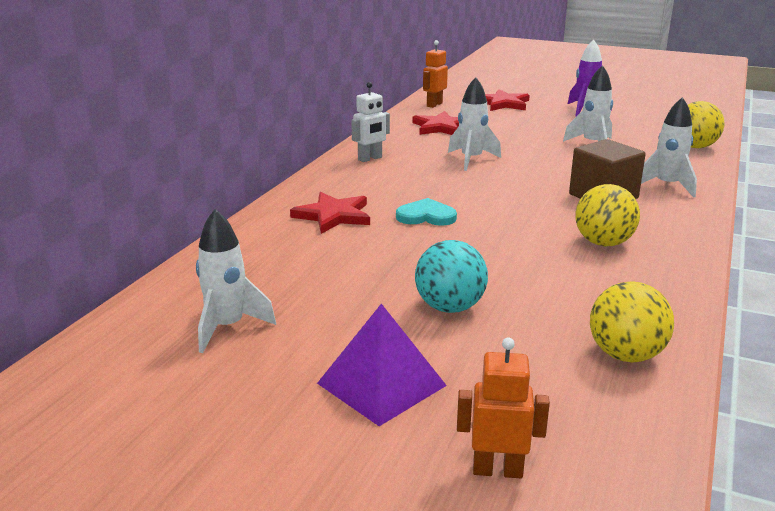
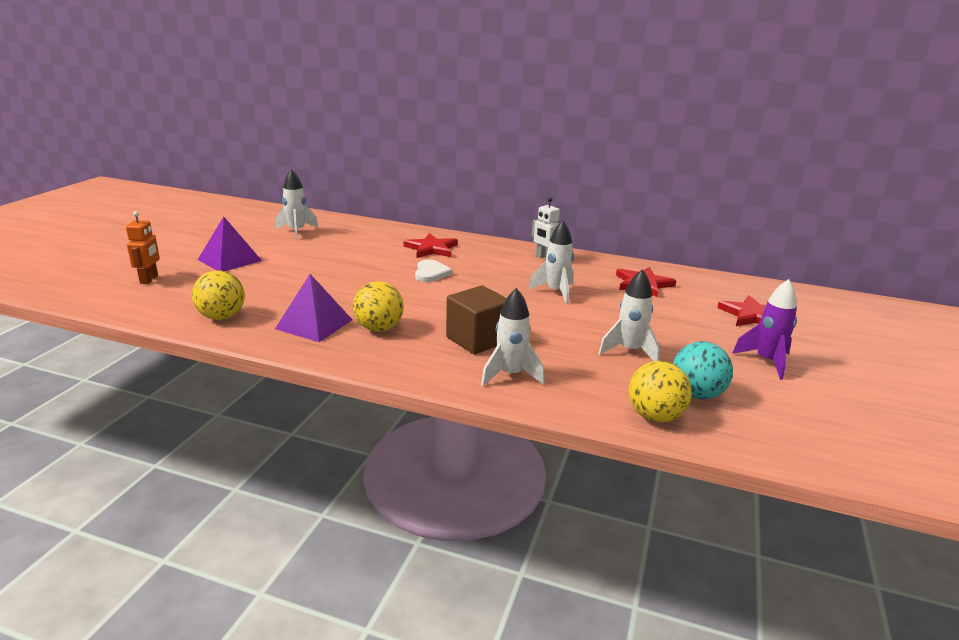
camera: 85 degrees right, 0 degrees up
turquoise heart [396,198,457,226] -> white heart [415,260,452,282]
turquoise ball [415,240,488,313] -> turquoise ball moved to [673,341,733,399]
orange robot [423,40,448,108] -> none
none -> purple pyramid [275,274,352,342]

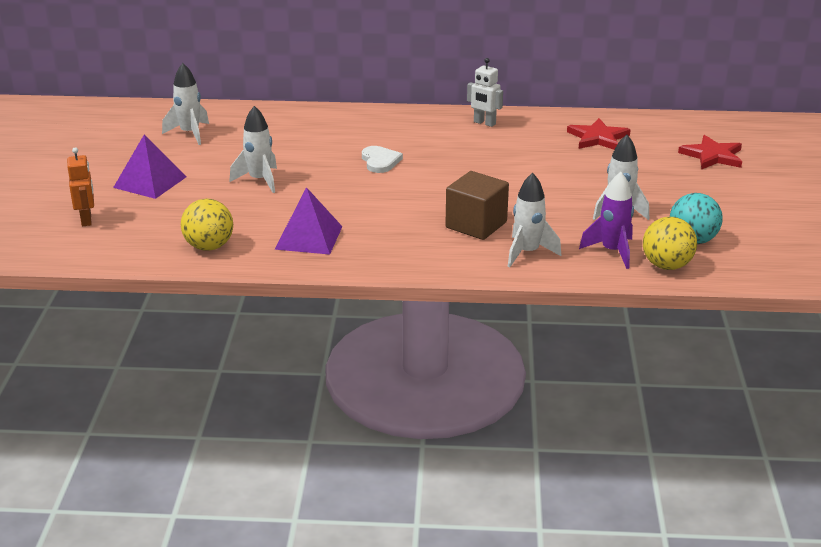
camera: 15 degrees left, 5 degrees up
yellow ball [353,281,404,331] -> none
red star [404,233,458,258] -> none
white rocket [528,221,574,304] -> white rocket moved to [229,106,277,193]
purple rocket [732,279,797,380] -> purple rocket moved to [579,172,634,269]

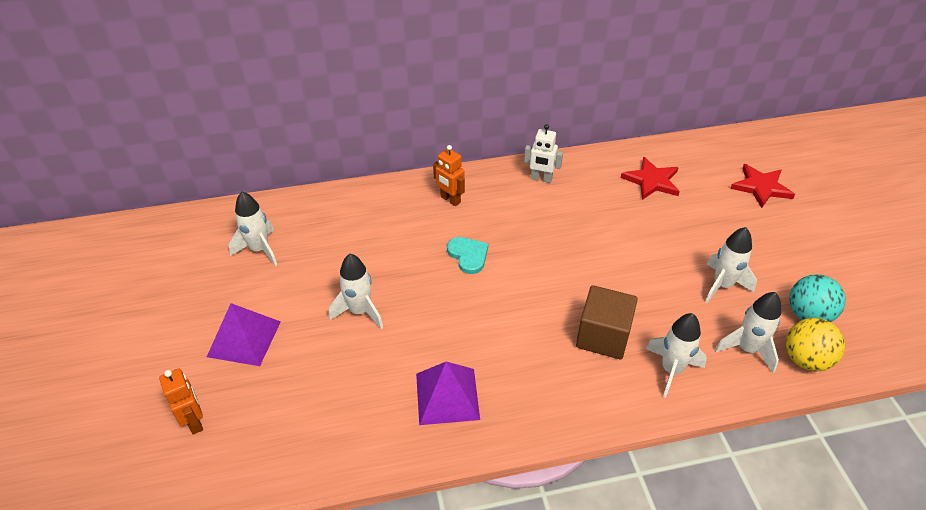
camera: 15 degrees left, 15 degrees up
yellow ball [181,199,233,251] -> none
white heart [362,146,403,173] -> turquoise heart [447,237,488,274]
purple rocket [579,172,634,269] -> white rocket [714,292,781,373]
none -> orange robot [433,145,465,206]

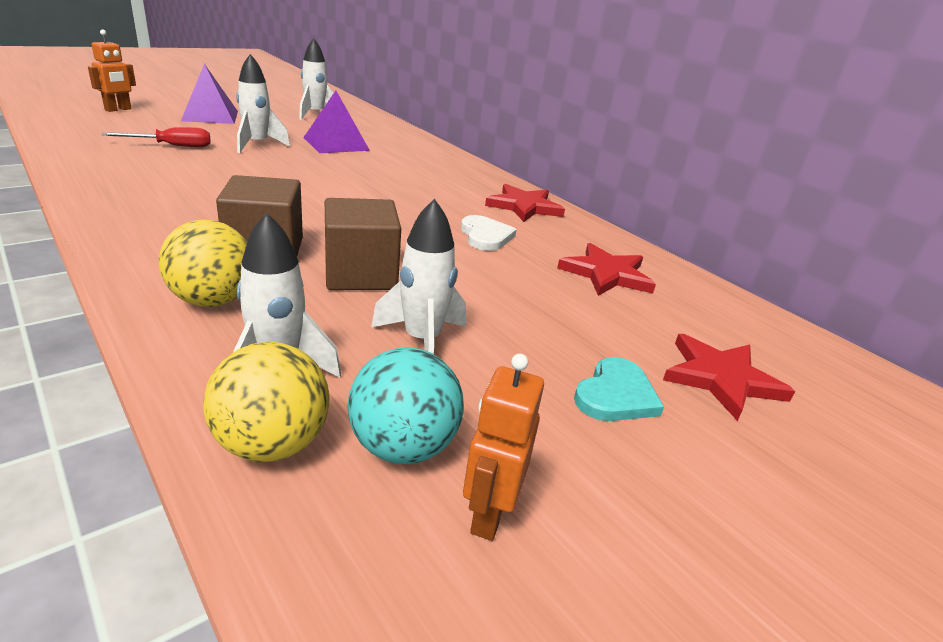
camera: 60 degrees right, 15 degrees down
purple pyramid [416,362,480,425] -> purple pyramid moved to [303,90,370,153]
orange robot [433,145,465,206] -> orange robot moved to [463,354,544,541]
turquoise heart [447,237,488,274] -> turquoise heart moved to [574,357,664,421]
white robot [524,124,563,183] -> red star [485,184,565,222]
white rocket [646,313,707,398] -> yellow ball [159,219,247,307]
none -> red screwdriver [101,127,210,147]
none -> brown cube [325,198,401,290]
none -> white heart [461,215,517,251]

